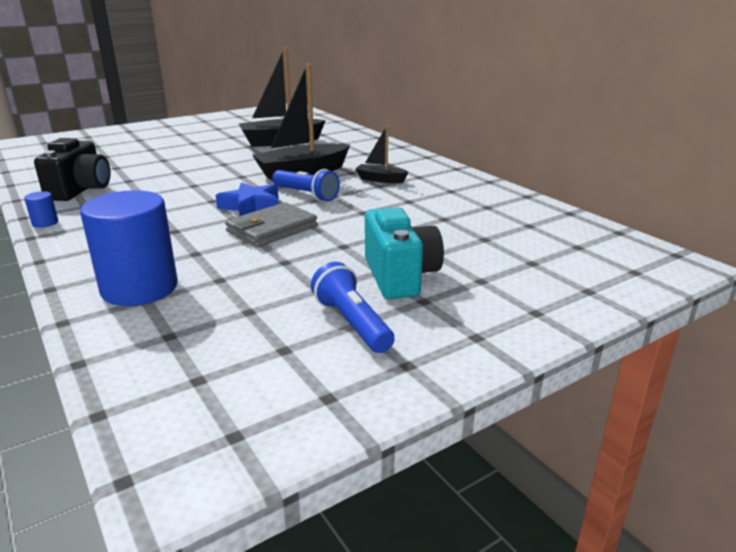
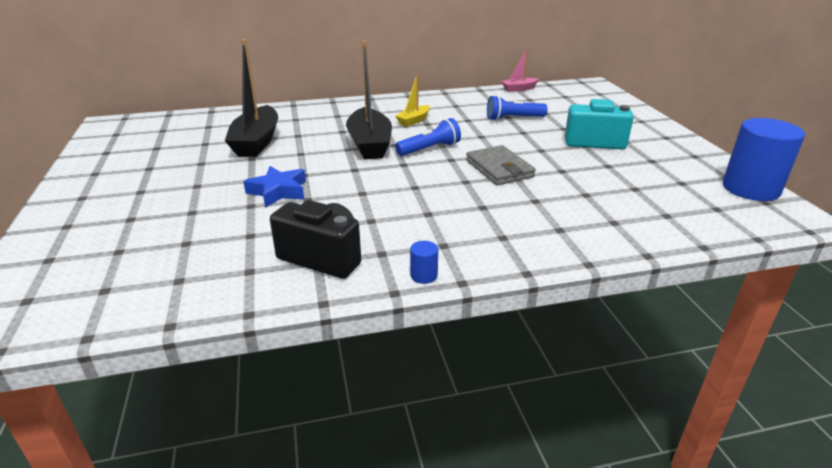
camera: 70 degrees left, 5 degrees up
blue cylinder [80,190,178,306] -> blue cylinder moved to [723,118,805,201]
blue star [216,182,279,216] -> blue star moved to [243,166,306,208]
blue flashlight [311,262,395,353] -> blue flashlight moved to [487,95,548,121]
black boat [355,125,409,183] -> yellow boat [395,74,430,127]
none -> pink boat [502,48,539,92]

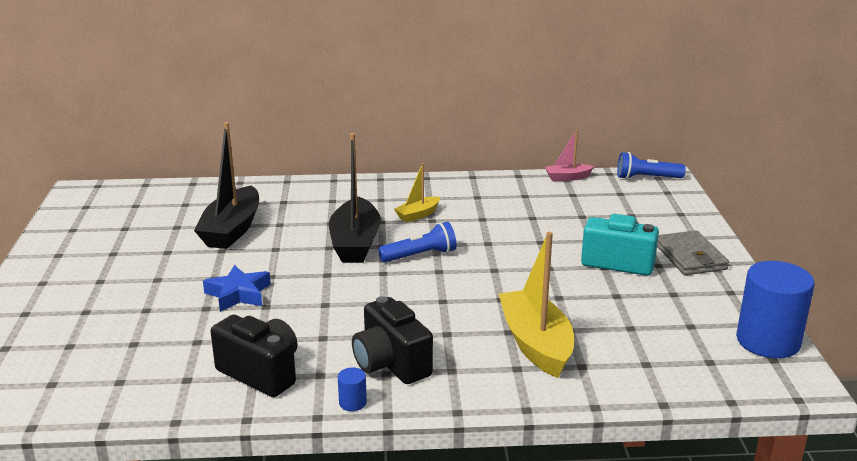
camera: 10 degrees right, 5 degrees down
grey wallet [466,145,536,185] -> grey wallet moved to [657,230,729,275]
blue flashlight [487,95,548,121] -> blue flashlight moved to [617,152,686,179]
none -> black camera [352,296,433,384]
none -> yellow boat [499,232,574,378]

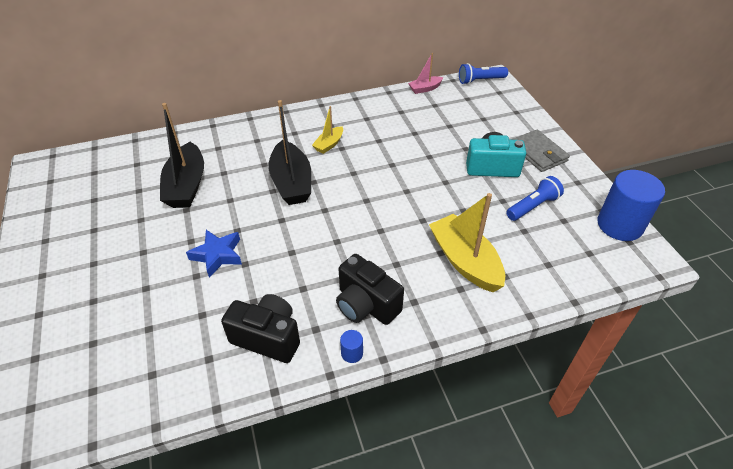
camera: 15 degrees left, 20 degrees up
blue flashlight [378,222,456,262] -> blue flashlight moved to [506,176,564,221]

